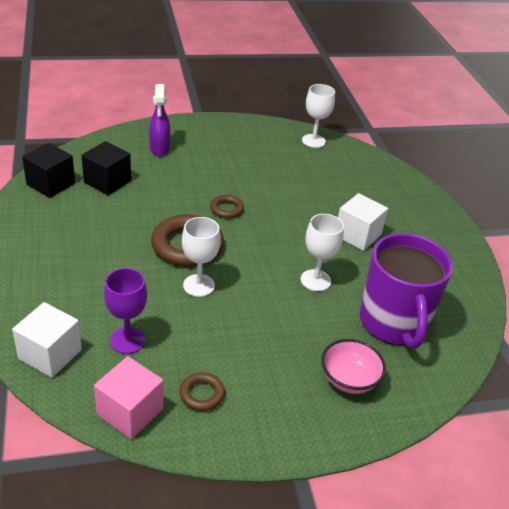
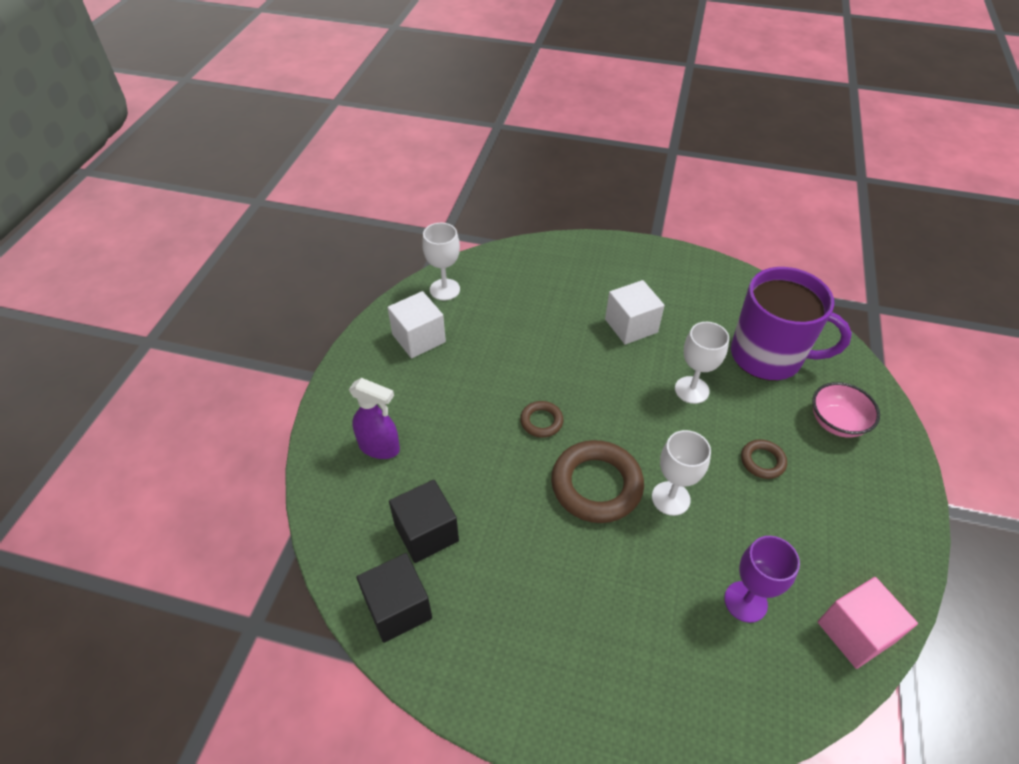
camera: 60 degrees left, 10 degrees up
white cube [12,302,82,378] -> white cube moved to [387,291,446,358]
brown ring [180,373,225,411] -> brown ring moved to [741,439,787,479]

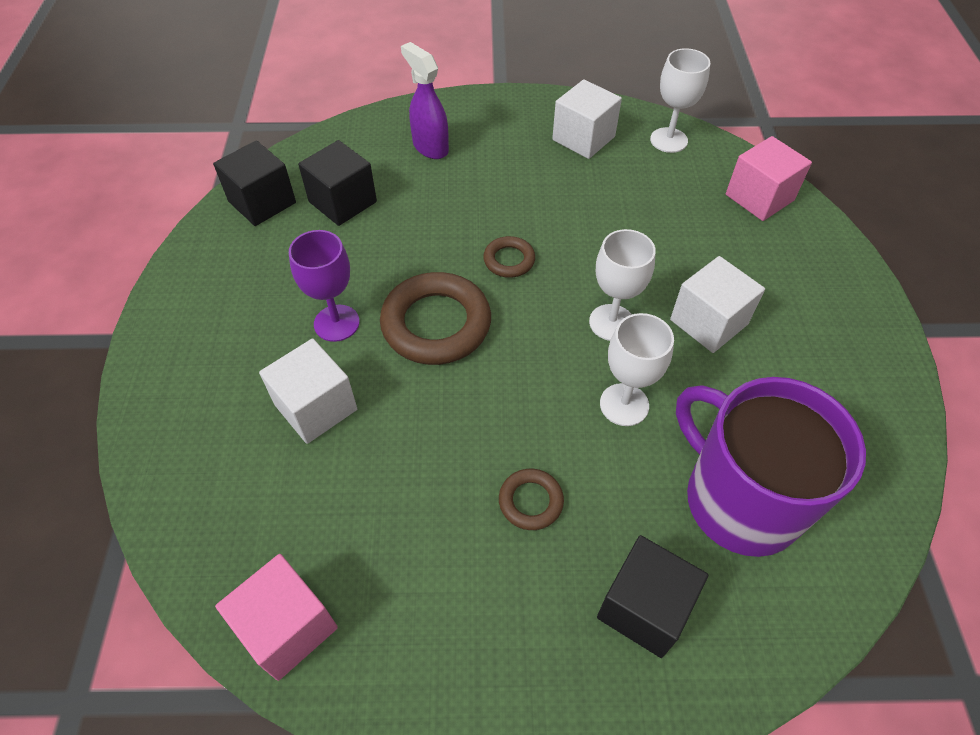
camera: 75 degrees right, 5 degrees up
purple spray bottle [349,378,400,459] -> purple spray bottle turned 135 degrees clockwise [401,42,449,159]
white goblet [652,430,711,516] -> white goblet moved to [589,229,656,341]
purple goblet [724,536,800,623] -> purple goblet moved to [289,230,359,342]
purple mug [731,267,852,381] -> purple mug turned 135 degrees clockwise [676,377,866,557]
pink bowl [812,382,880,437] -> black cube [597,535,708,658]
none -> white cube [259,338,357,444]
none -> pink cube [726,136,812,221]

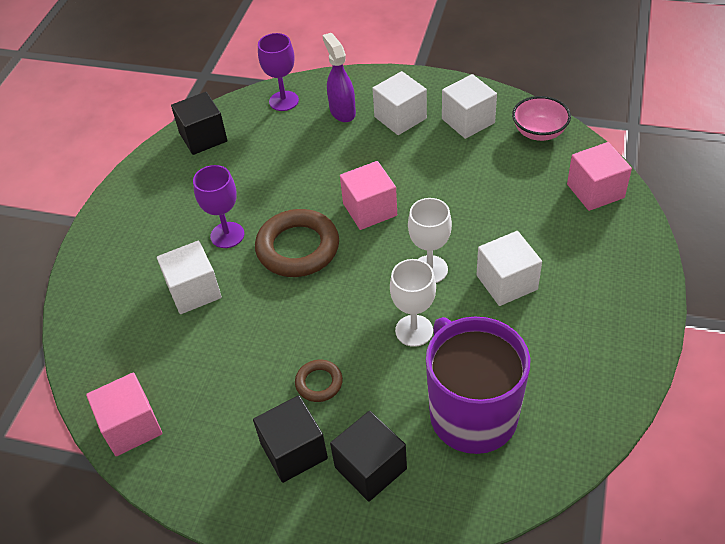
camera: 20 degrees right, 5 degrees down
black cube [298,140,377,226] -> black cube moved to [253,395,328,483]
brown ring [483,236,535,278] -> pink cube [340,161,397,230]
white goblet [650,48,710,153] -> pink bowl [512,96,571,141]
none -> purple goblet [258,33,299,111]
none -> white cube [372,71,427,135]

